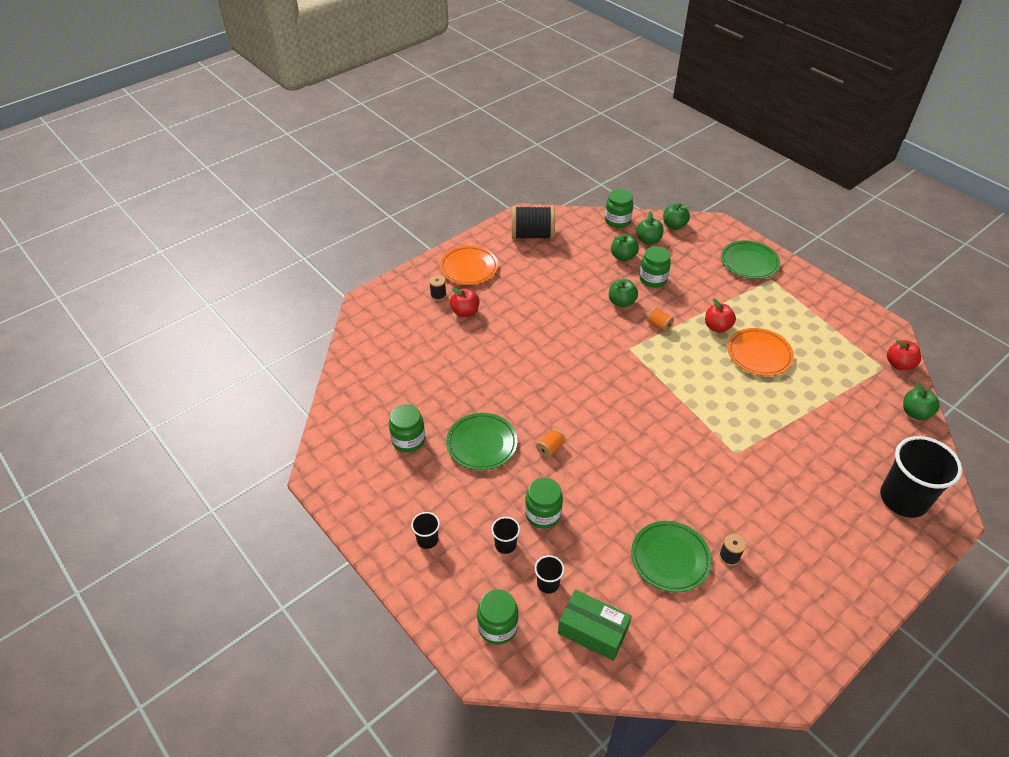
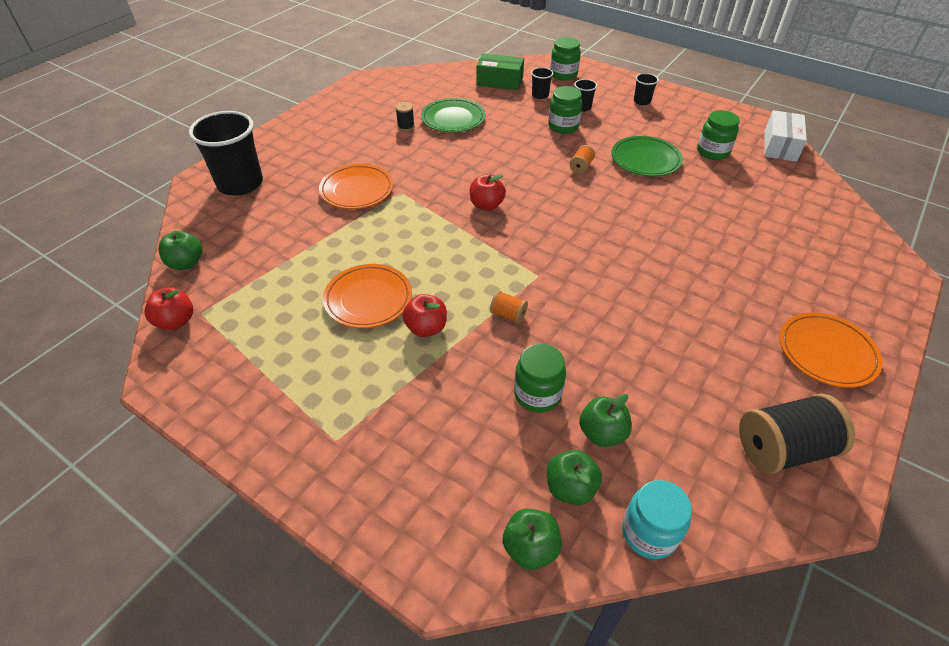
camera: 165 degrees right, 0 degrees up
black spool [429,275,446,301] -> none
red apple [450,288,480,317] -> red apple moved to [470,174,506,211]
green jar [605,189,633,228] -> turquoise jar [622,480,692,559]
green apple [609,279,638,308] -> none
green plate [721,240,780,279] -> none
none -> orange plate [319,164,394,209]
none -> white box [764,110,807,162]

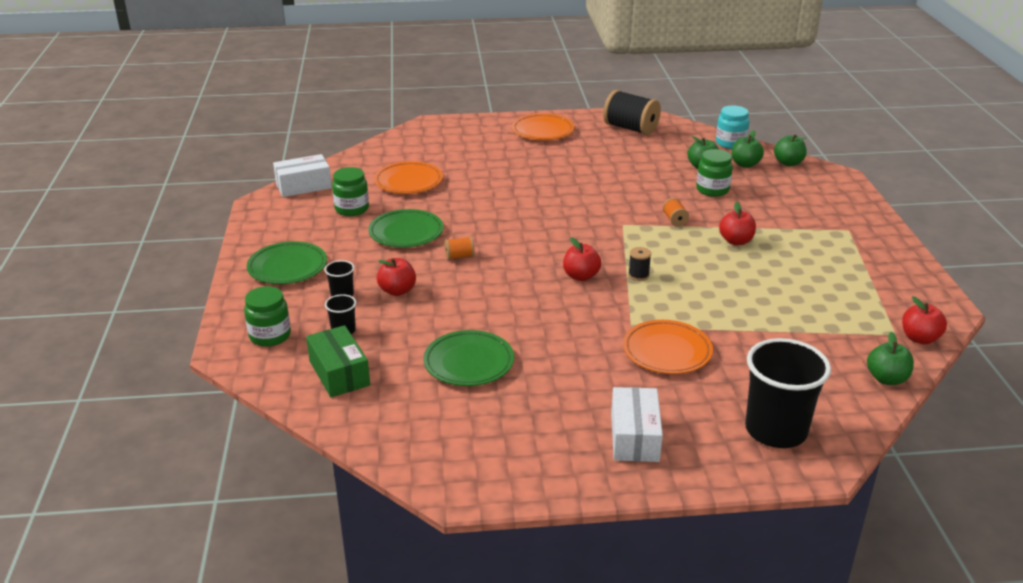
camera: 130 degrees left, 15 degrees down
orange plate [323,264,412,328] -> orange plate moved to [374,161,443,194]
black spool [395,102,415,131] -> black spool moved to [628,247,651,281]
green jar [548,86,582,134] -> red apple [377,258,416,296]
black cup [634,73,659,105] -> green plate [247,241,327,284]
none -> white box [611,387,663,462]

